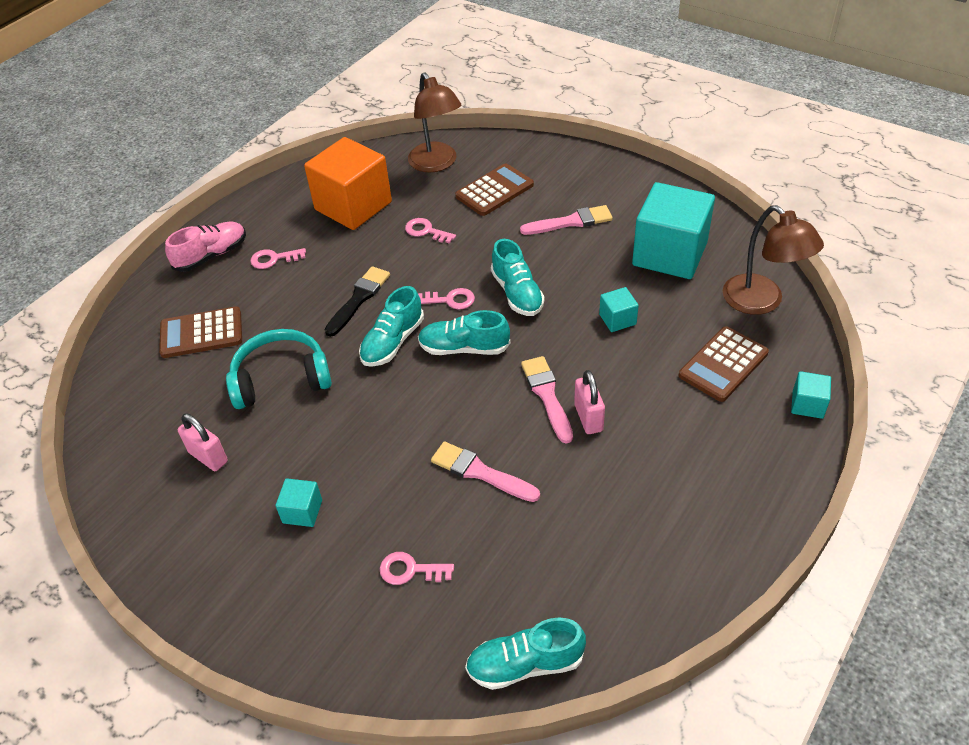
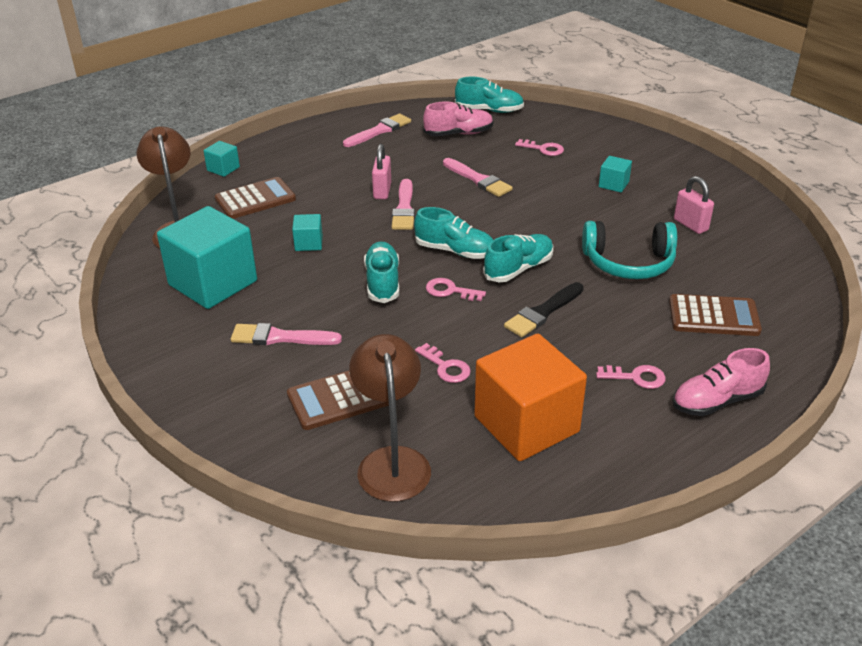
camera: 165 degrees left, 10 degrees down
none -> pink brush [343,114,411,147]
none -> pink shoe [423,101,494,137]

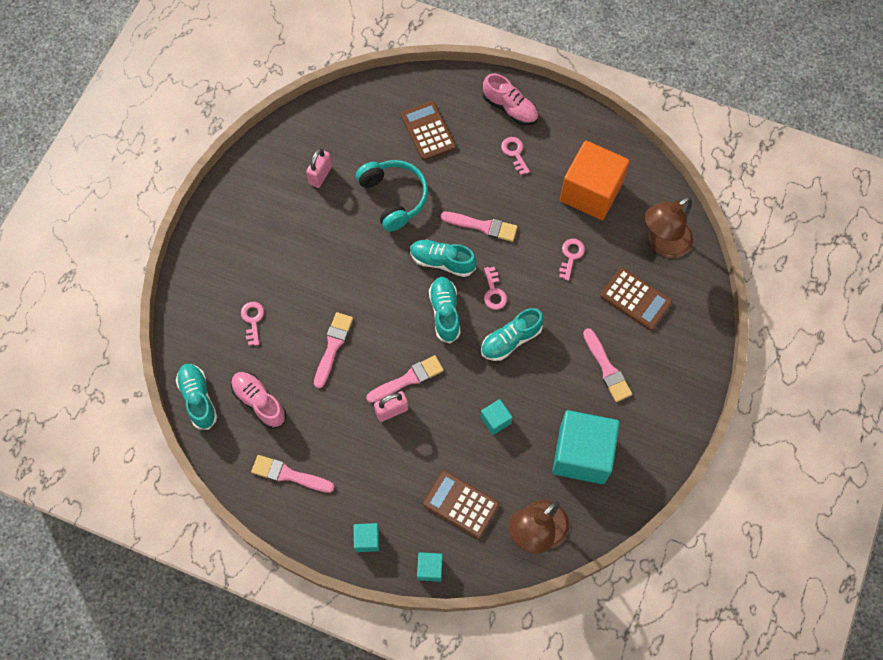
camera: 120 degrees left, 30 degrees up
black brush [504,282,584,337] -> pink brush [440,212,518,242]
turquoise cube [599,156,632,193] -> turquoise cube moved to [353,523,379,552]

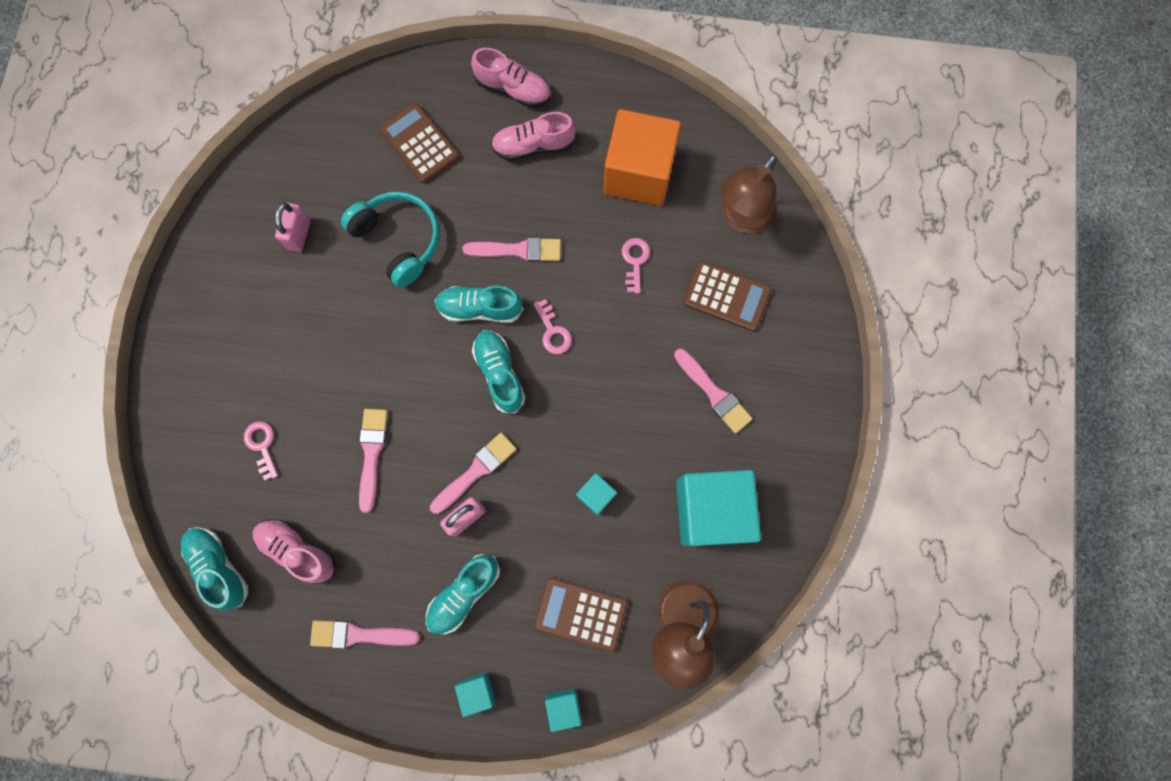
camera: 15 degrees left, 10 degrees up
turquoise shoe [481,308,544,361] -> turquoise shoe moved to [426,554,500,634]
pink key [501,137,530,175] -> pink shoe [491,112,576,161]

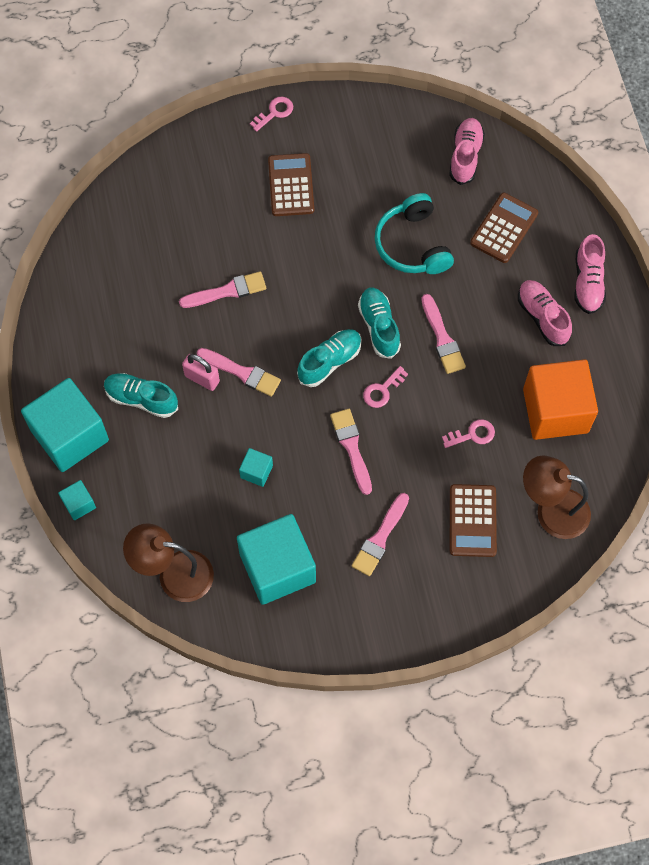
camera: 70 degrees right, 10 degrees down
turquoise shoe [181,527,248,610] -> none
pink key [244,421,278,480] -> pink key moved to [250,97,293,132]
pink shoe [252,519,336,584] -> pink shoe moved to [449,118,485,185]
pink padlock [275,202,311,252] -> none
pink brush [310,620,420,649] -> pink brush moved to [330,409,372,495]
turquoise headphones [341,191,440,288] -> turquoise headphones turned 135 degrees clockwise [375,193,454,274]
turquoise cube [455,672,496,717] -> turquoise cube [21,378,109,472], size x2.29
brown calculator [534,577,628,652] -> brown calculator moved to [268,153,314,216]

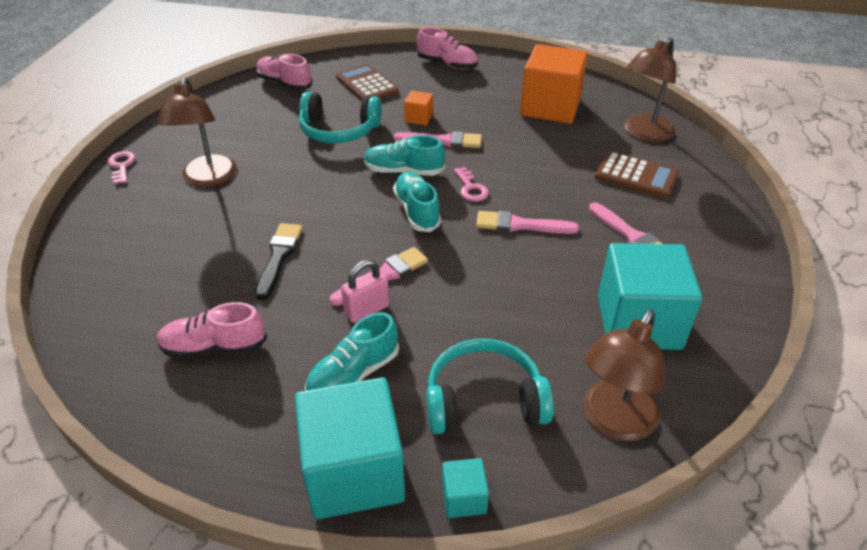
camera: 65 degrees left, 25 degrees down
pink brush [179,271,266,308] -> black brush [255,223,303,300]
turquoise cube [239,448,273,487] -> none
brown calculator [268,153,314,216] -> brown lamp [157,77,237,187]
pink key [442,419,495,448] -> none
pink shoe [518,280,572,346] -> pink shoe moved to [157,302,267,358]
none -> orange cube [404,91,433,125]
none -> turquoise headphones [426,339,554,434]

